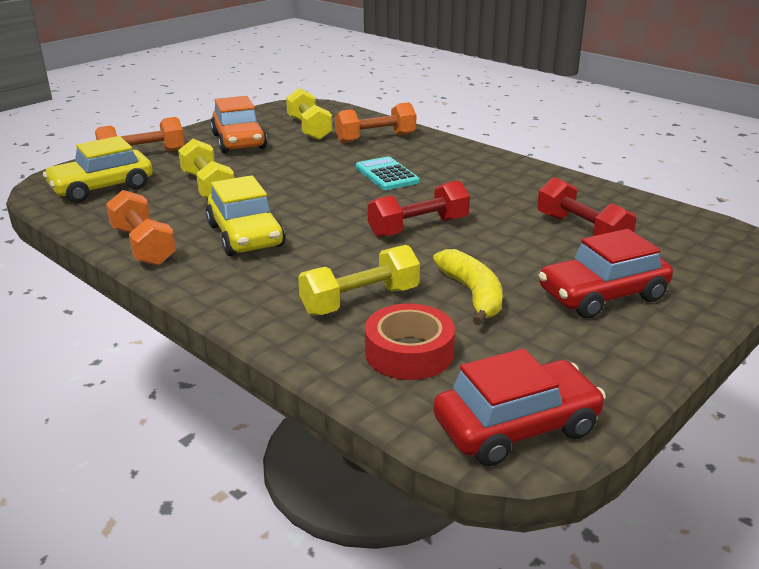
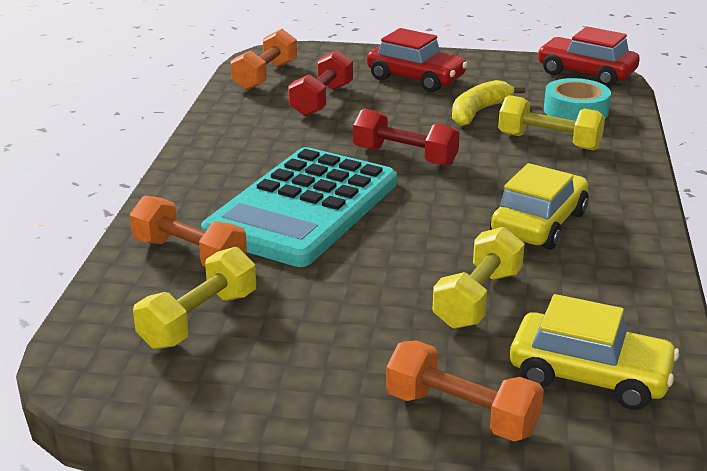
camera: 125 degrees left, 0 degrees up
orange dumbbell [106,190,176,266] -> orange dumbbell moved to [230,29,297,90]
orange car [210,96,267,153] -> none
turquoise calculator [356,156,420,190] -> turquoise calculator [201,147,397,267], size x2.27
red tape [365,304,455,380] -> turquoise tape [544,78,611,121]

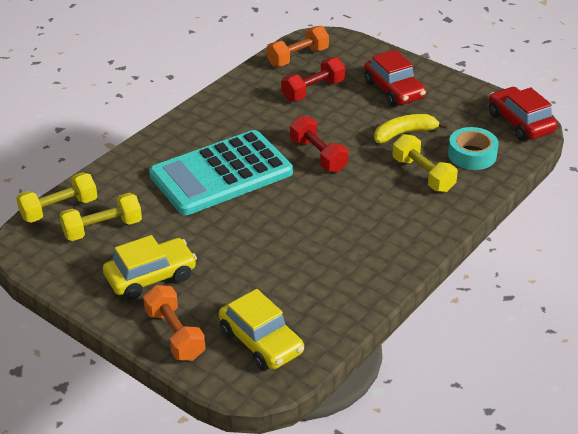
camera: 30 degrees right, 10 degrees up
orange dumbbell [129,195,247,266] -> none
yellow dumbbell [432,226,525,329] -> yellow dumbbell moved to [16,172,98,223]
yellow car [490,163,589,250] -> yellow car moved to [103,235,197,300]

